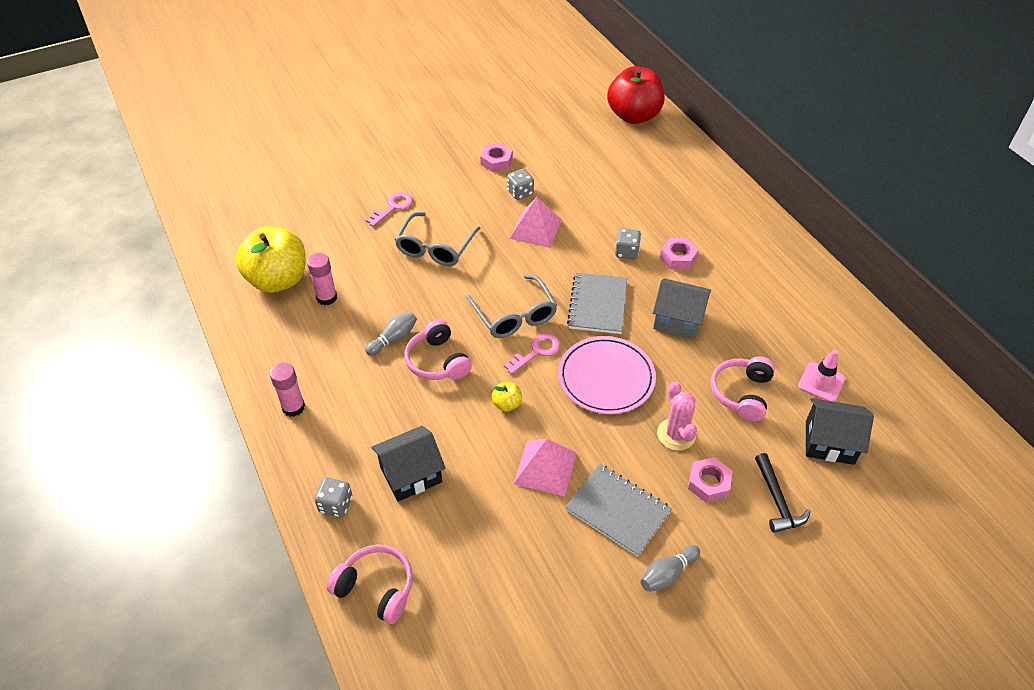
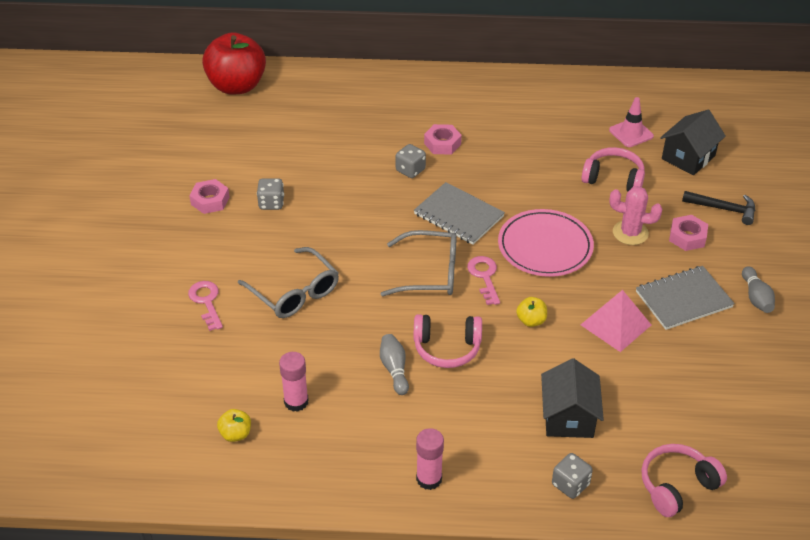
camera: 60 degrees left, 5 degrees down
yellow apple [236,226,306,293] -> yellow apple [217,409,251,442], size x0.41
pink pyramid [510,197,562,248] -> none
grey house [653,278,711,339] -> none
pink headphones [711,356,775,422] -> pink headphones turned 150 degrees clockwise [581,147,645,192]

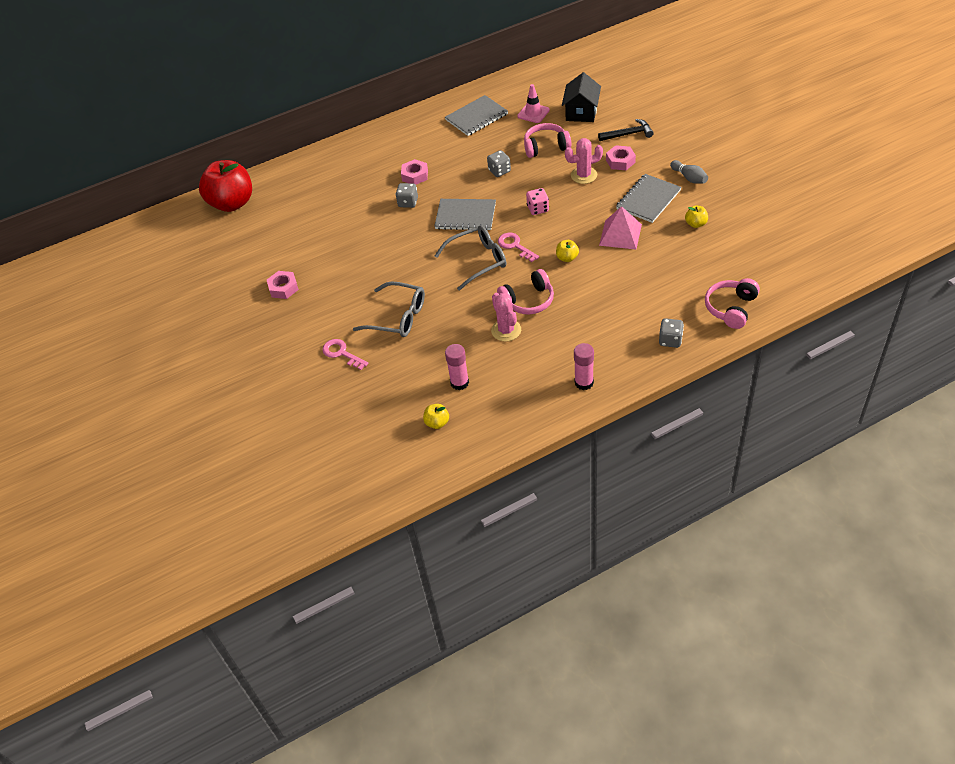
camera: 25 degrees left, 5 degrees up
grey dice [257,178,284,210] -> grey dice moved to [487,150,511,177]
grey bowling pin [380,334,409,395] -> pink cactus [491,293,521,342]
pink plate [498,209,594,277] -> pink dice [526,188,549,215]
black house [541,358,604,438] -> none
none -> grey notebook [445,95,508,136]
none -> yellow apple [685,206,708,228]

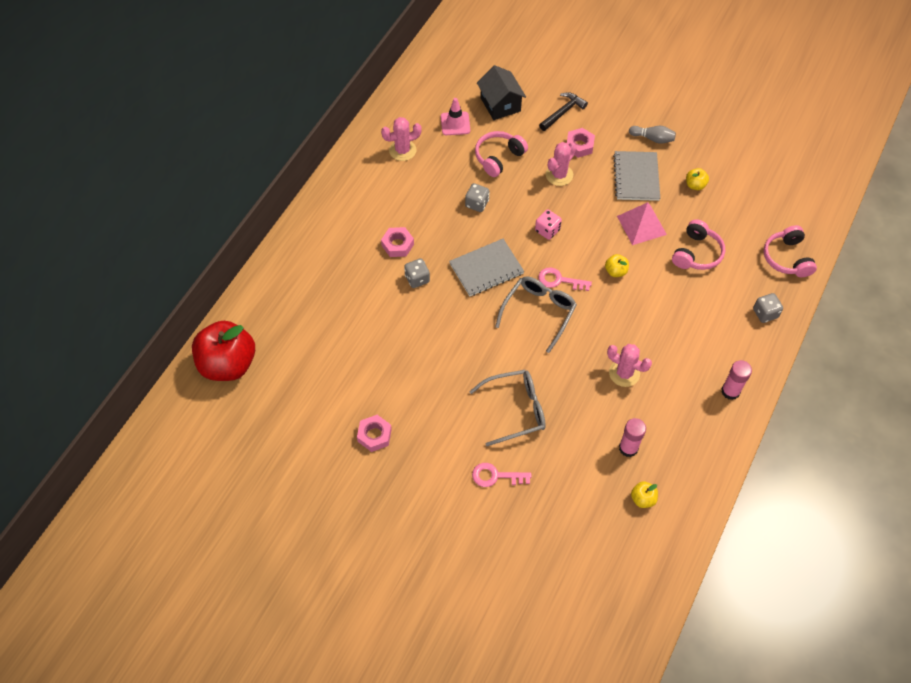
camera: 40 degrees left, 10 degrees up
grey notebook [445,95,508,136] -> pink cactus [381,117,422,161]
pink headphones [497,269,554,315] -> pink headphones moved to [672,219,725,270]

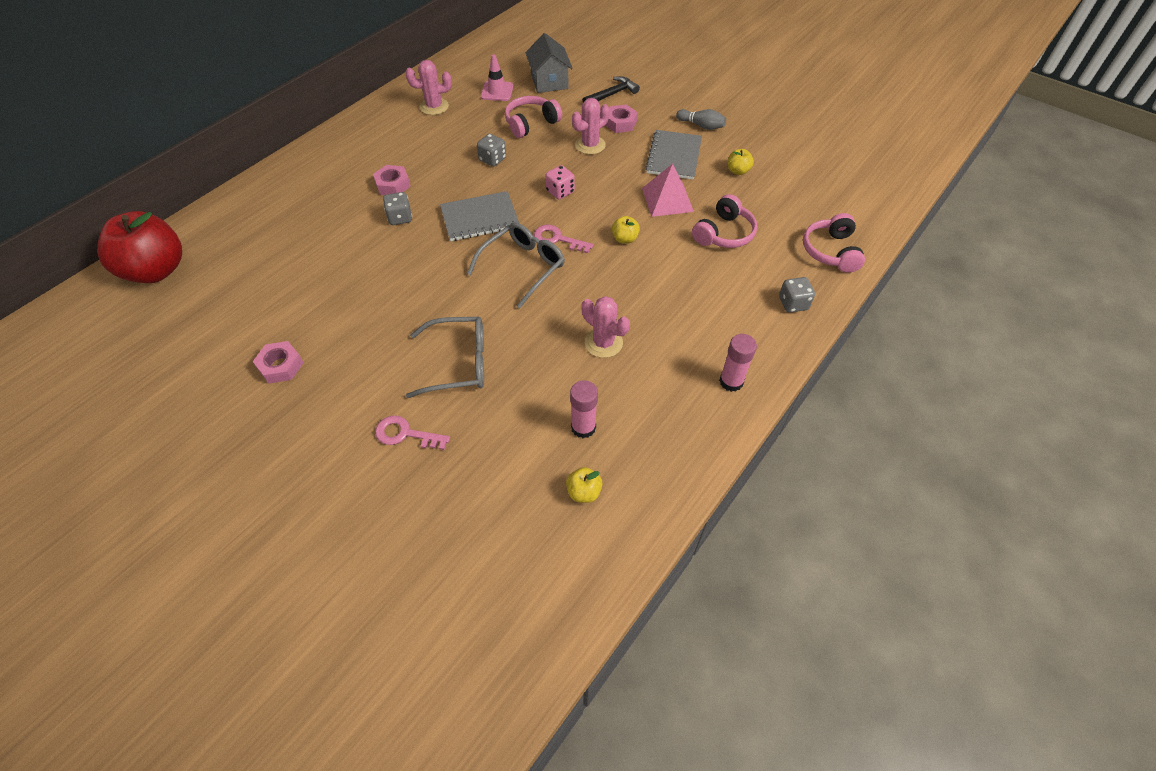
camera: 10 degrees right, 5 degrees down
black house [477,65,526,120] -> grey house [526,33,573,93]

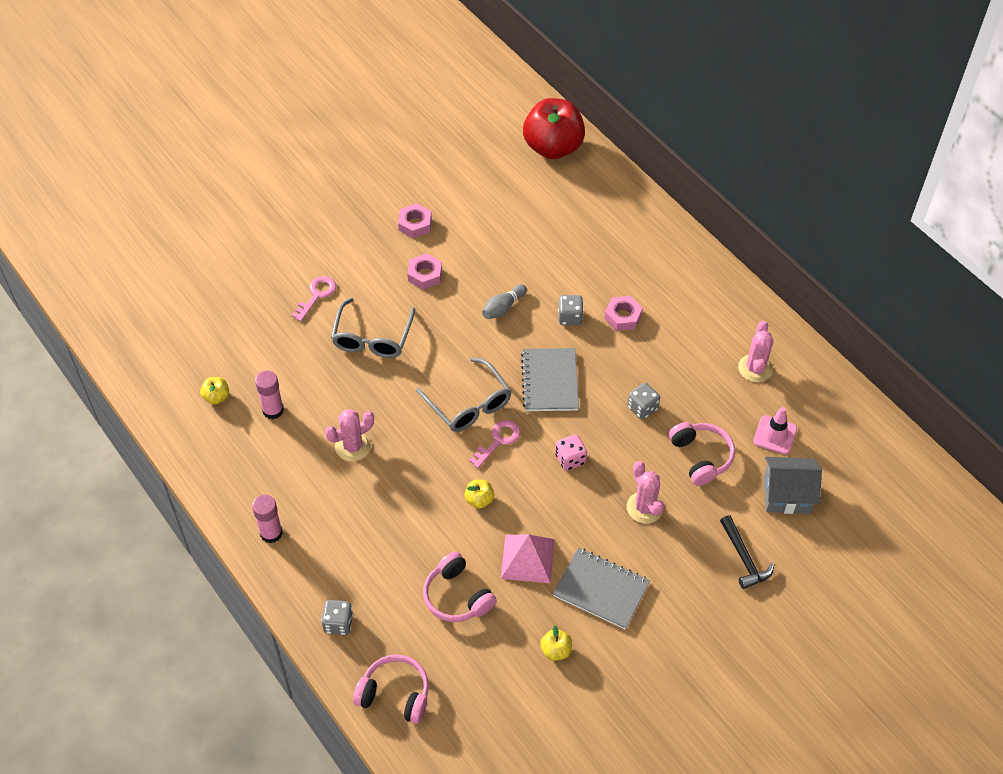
camera: 105 degrees right, 0 degrees up
pink nut [605,105,638,133] -> pink nut moved to [407,253,442,290]
grey bowling pin [676,109,726,130] -> grey bowling pin moved to [482,284,527,319]

